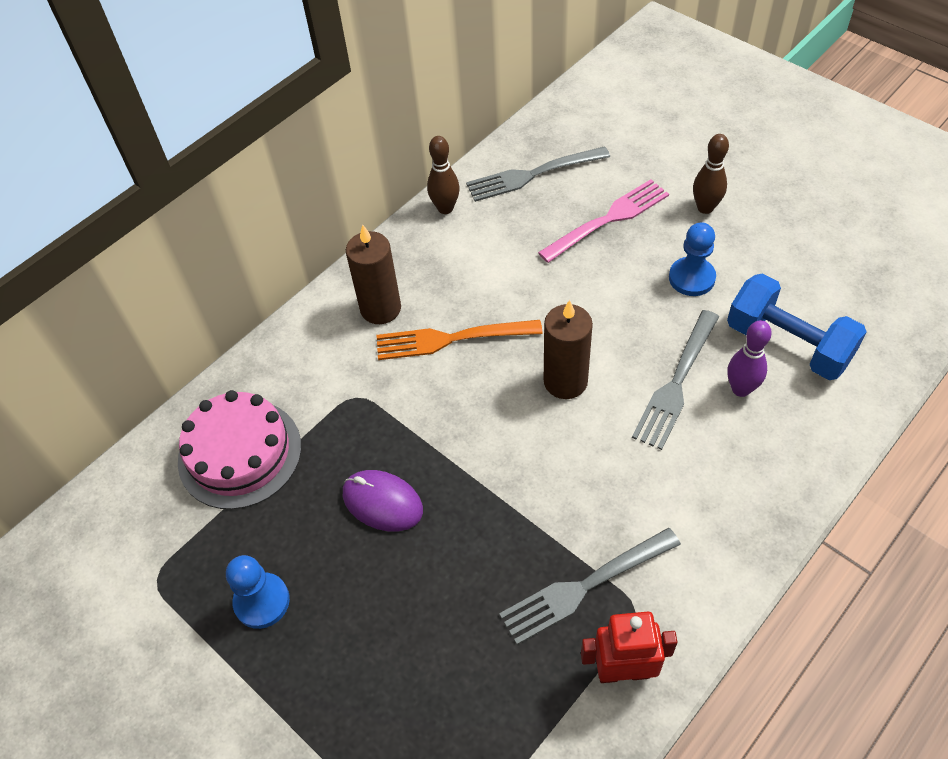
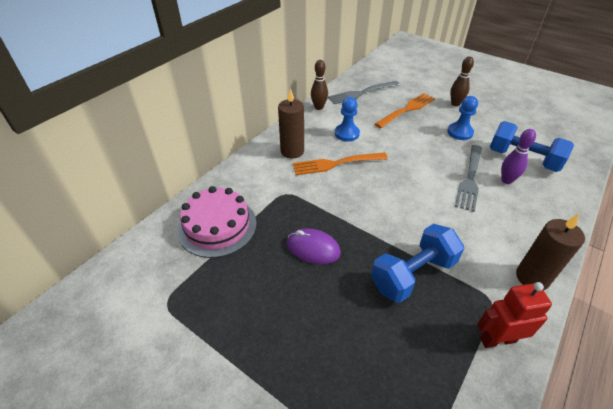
camera: 10 degrees left, 10 degrees down
blue pawn [226,555,290,629] -> blue pawn moved to [335,97,360,141]
grey fork [499,528,681,645] -> none
pink fork [538,179,669,263] -> orange fork [375,93,435,128]
brown candle [544,300,593,399] -> brown candle moved to [516,214,585,290]
none -> blue dumbbell [371,224,464,303]

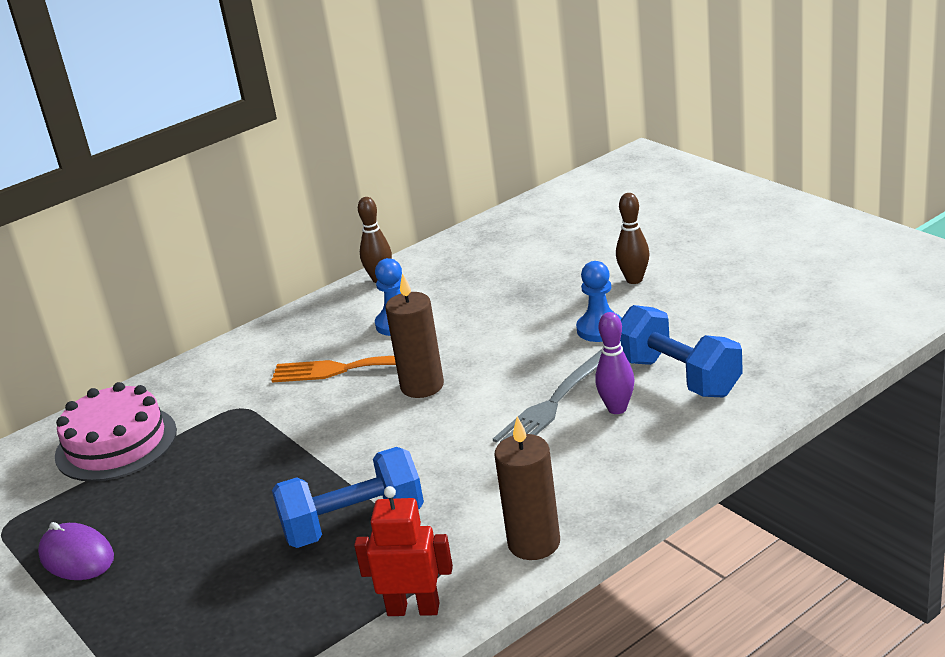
camera: 20 degrees right, 15 degrees down
brown candle [278,88,304,158] -> brown candle moved to [385,273,444,398]
purple mouse [287,228,341,264] -> purple mouse moved to [38,522,114,580]
grey fork [328,81,400,104] -> none
orange fork [375,93,435,128] -> none

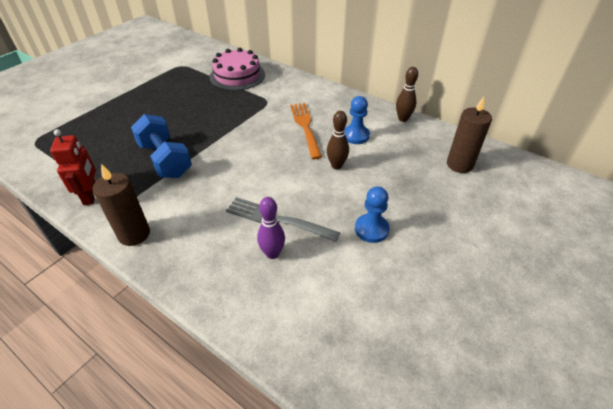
camera: 70 degrees right, 15 degrees up
purple mouse [38,522,114,580] -> none
brown candle [385,273,444,398] -> brown candle moved to [447,97,492,173]
brown bowling pin [616,193,649,284] -> brown bowling pin moved to [327,111,349,169]
blue dumbbell [620,305,743,397] -> none

